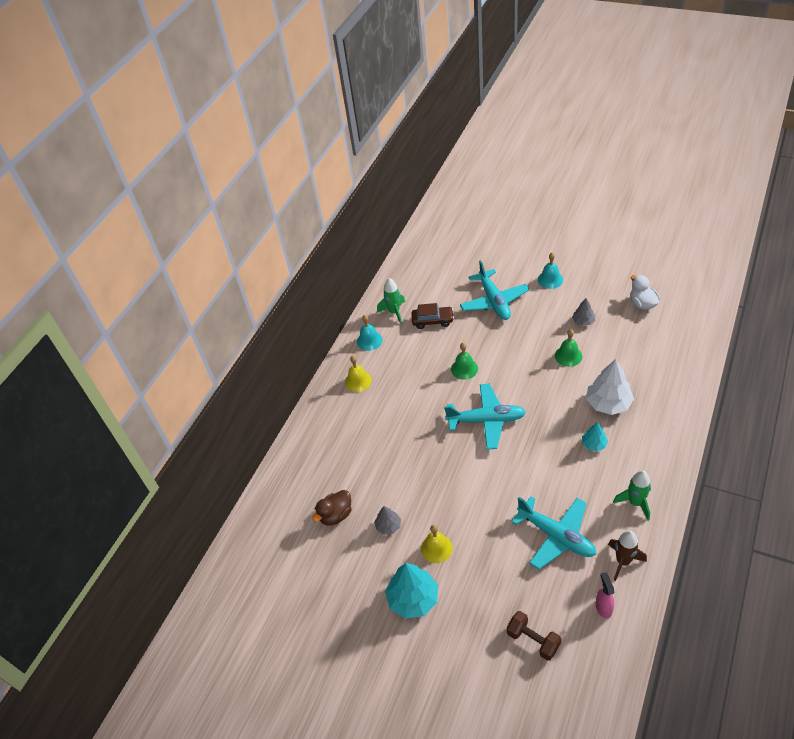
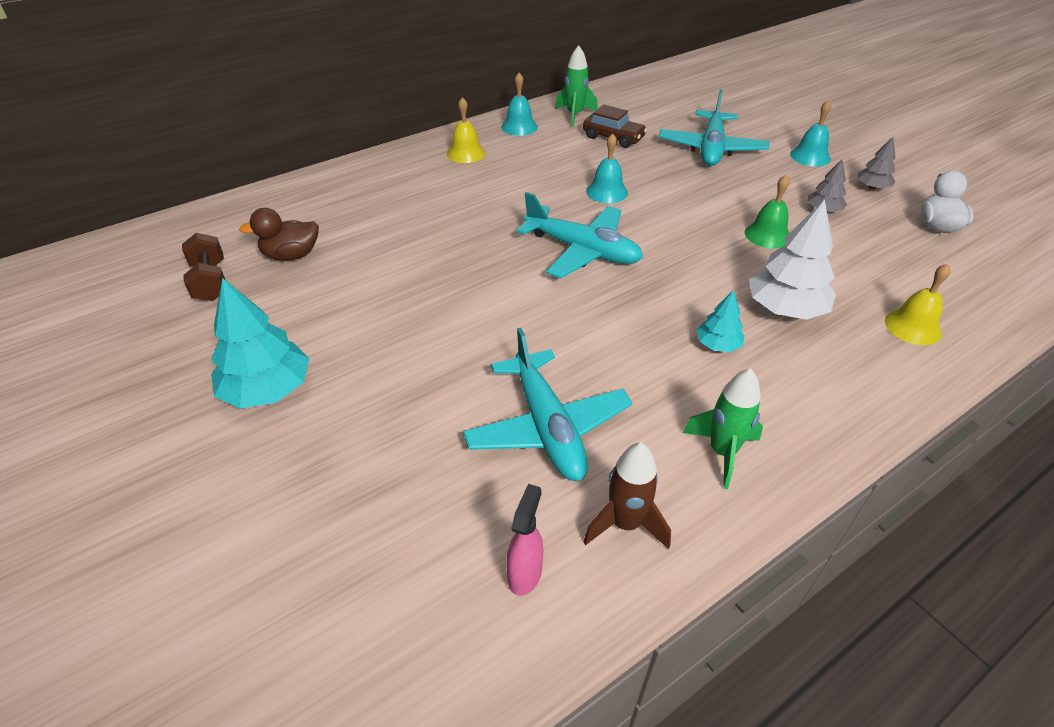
camera: 25 degrees right, 5 degrees down
grey tree [374,506,401,535] -> grey tree moved to [858,137,896,190]
yellow bell [421,525,453,563] -> yellow bell moved to [885,264,951,345]
green bell [451,343,478,380] -> turquoise bell [586,133,628,203]
brown dumbbell [507,611,561,661] -> brown dumbbell moved to [182,233,225,301]

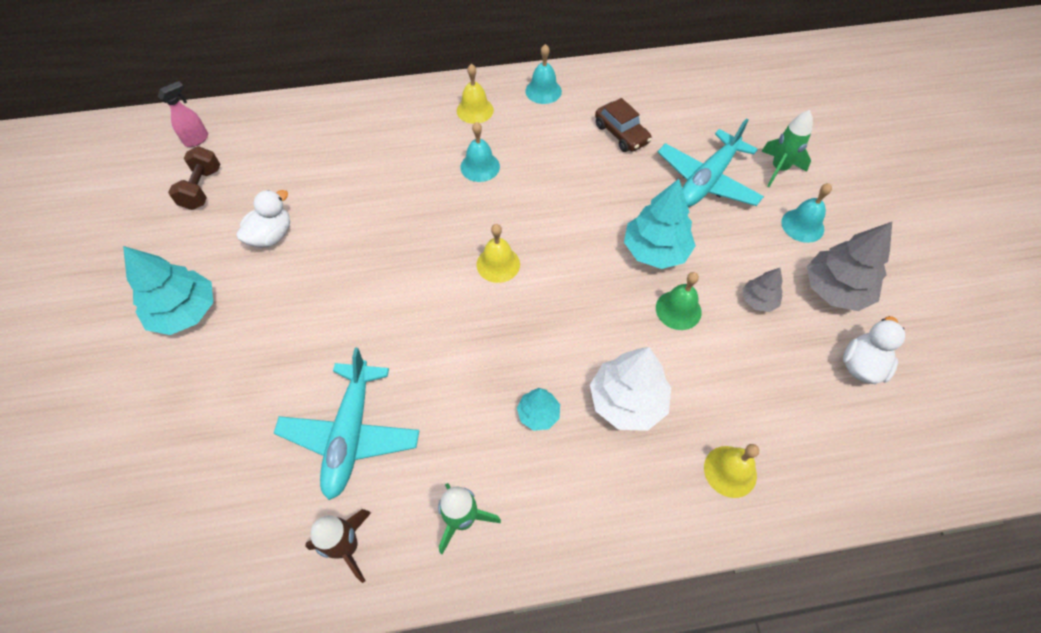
camera: 25 degrees right, 15 degrees up
brown duck [239,208,319,261] -> none
pink spray bottle [506,484,543,596] -> pink spray bottle moved to [158,81,208,147]
turquoise plane [517,192,643,278] -> yellow bell [477,224,520,283]
green rocket [555,45,598,127] -> green rocket moved to [761,110,813,187]
turquoise bell [586,133,628,203] -> turquoise bell moved to [460,122,500,182]
grey tree [858,137,896,190] -> grey tree [807,222,892,311], size x1.86
none -> white duck [236,190,290,248]
none -> turquoise tree [624,179,696,269]

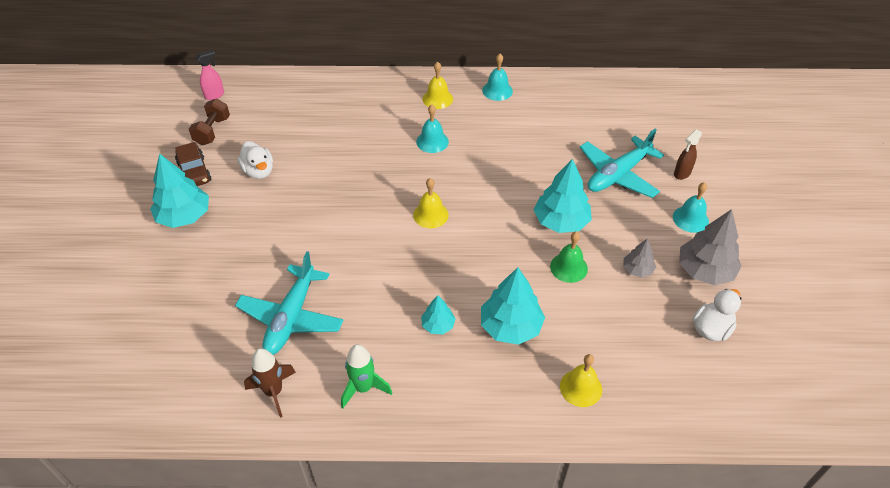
camera: 10 degrees right, 10 degrees down
white duck [236,190,290,248] -> white duck turned 105 degrees clockwise [237,141,273,179]
white tree [590,347,671,431] -> turquoise tree [481,267,545,345]
brown car [595,98,652,152] -> brown car moved to [175,142,211,186]
green rocket [761,110,813,187] -> brown spray bottle [674,129,702,180]

